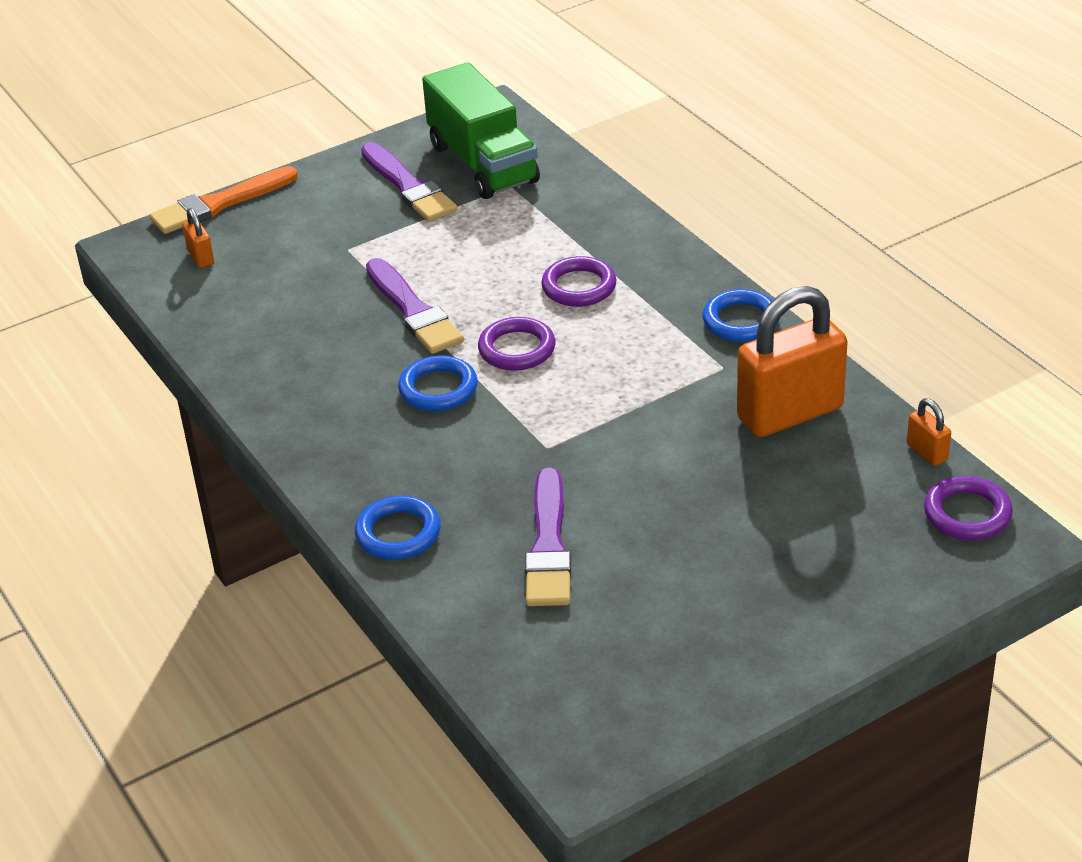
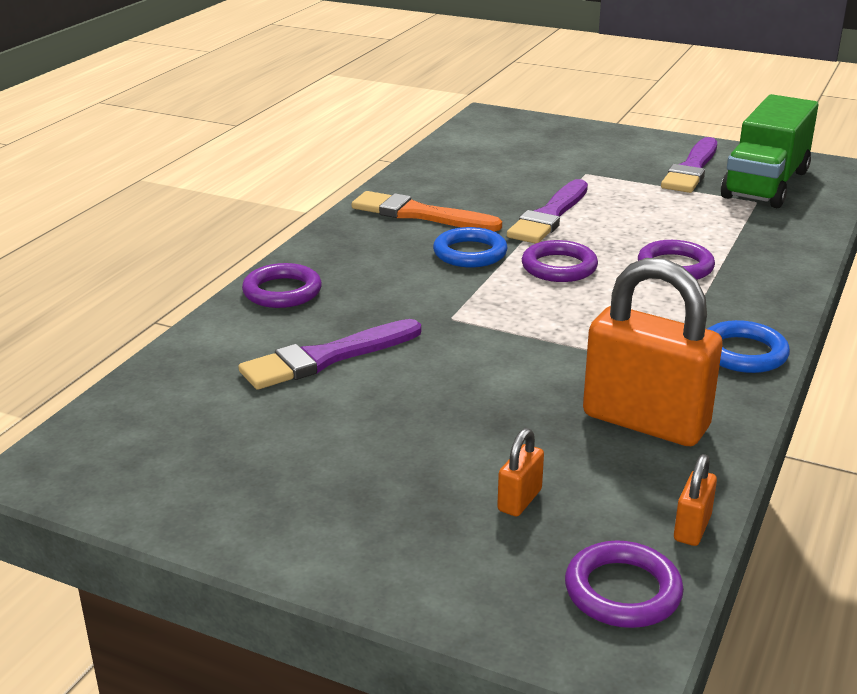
camera: 55 degrees right, 10 degrees down
orange brush [149,166,298,234] -> orange brush moved to [352,191,502,231]
orange padlock [182,208,214,268] -> orange padlock moved to [497,428,544,517]
blue ring [355,495,441,560] -> purple ring [242,263,322,308]

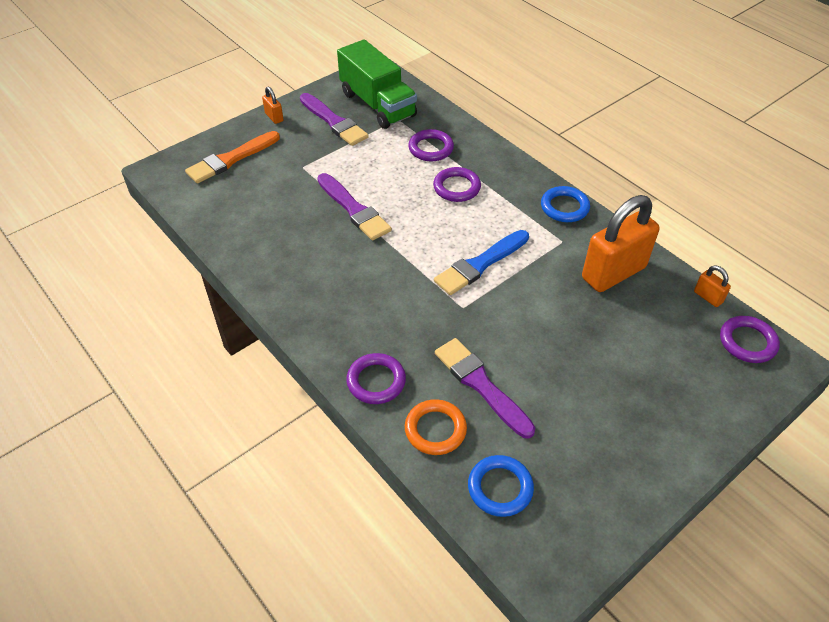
camera: 65 degrees left, 20 degrees up
purple brush [238,319,421,390] -> purple brush turned 150 degrees clockwise [435,338,535,438]
orange brush [352,191,502,231] -> orange brush moved to [185,131,280,183]
blue ring [433,227,508,267] -> blue ring moved to [468,455,534,517]
orange padlock [497,428,544,517] -> orange padlock moved to [262,86,284,124]
purple ring [522,240,598,282] -> purple ring moved to [408,129,454,161]
none -> orange ring [405,399,467,455]
none -> blue brush [434,230,529,295]

